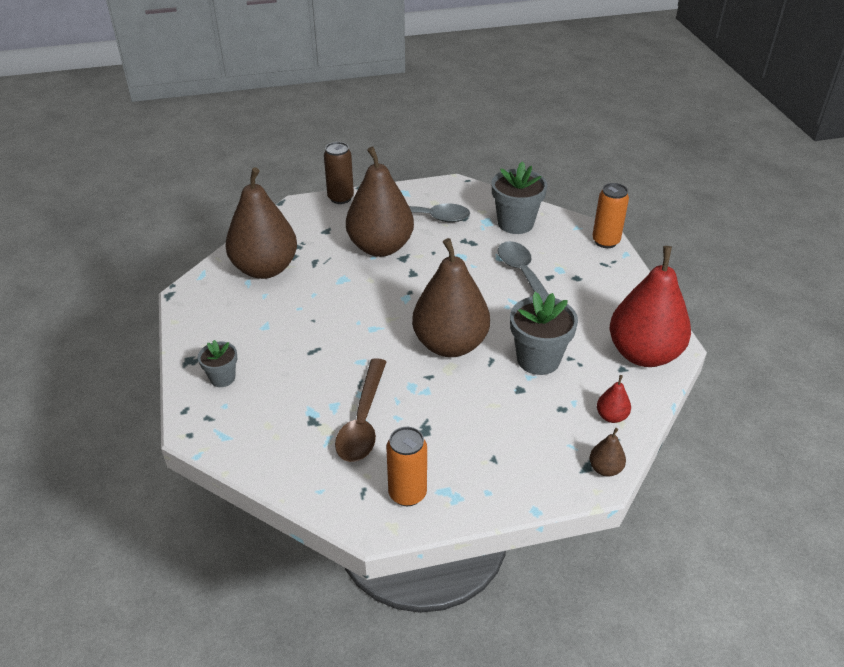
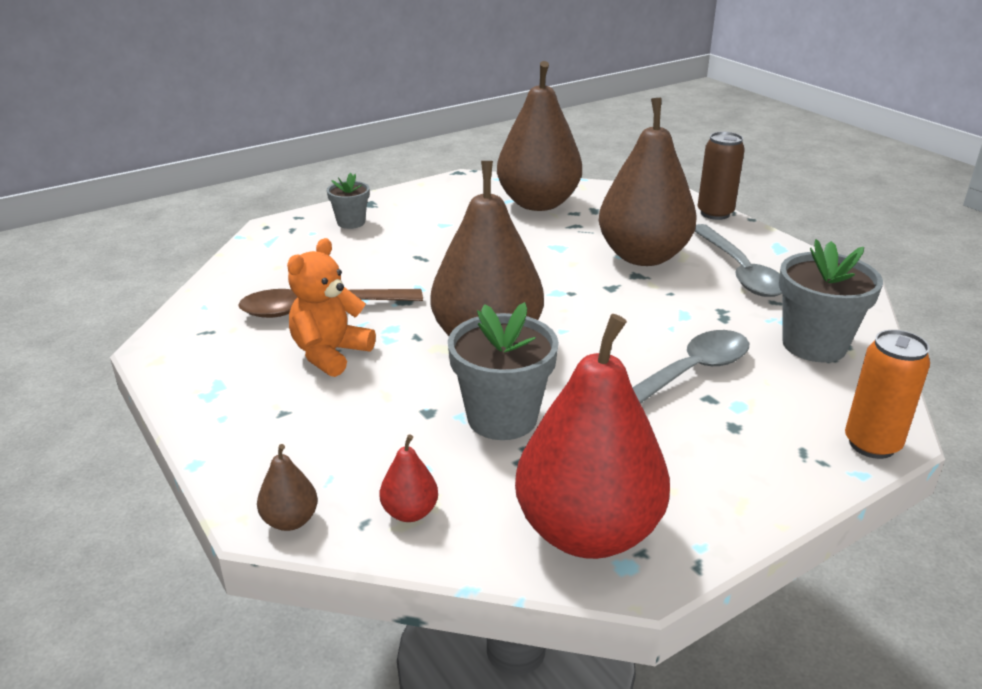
camera: 70 degrees right, 10 degrees down
orange can [386,427,427,506] -> none
none -> orange teddy bear [287,238,376,377]

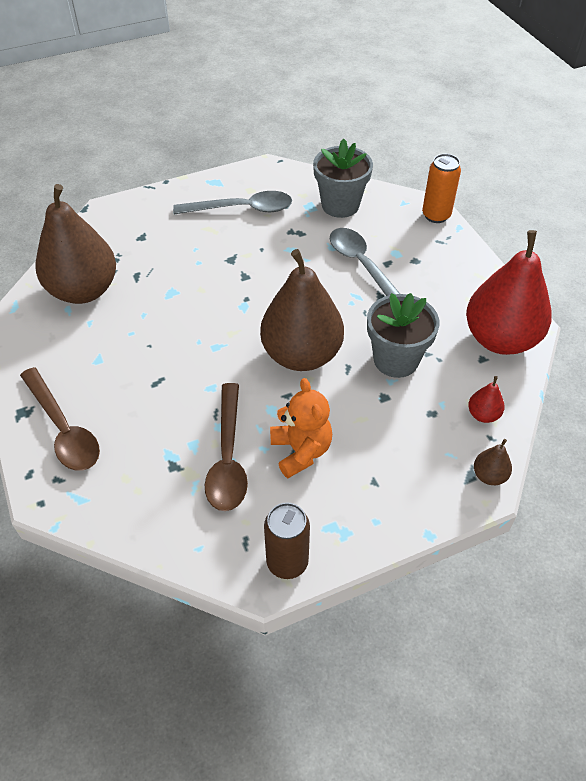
camera: 80 degrees left, 20 degrees up
orange teddy bear [287,238,376,377] -> orange teddy bear turned 150 degrees counterclockwise [270,378,332,478]
grey flower pot [327,173,369,229] -> brown spoon [20,367,100,471]
brown pear [599,98,697,266] -> none
brown can [698,132,745,220] -> brown can moved to [264,502,310,579]

